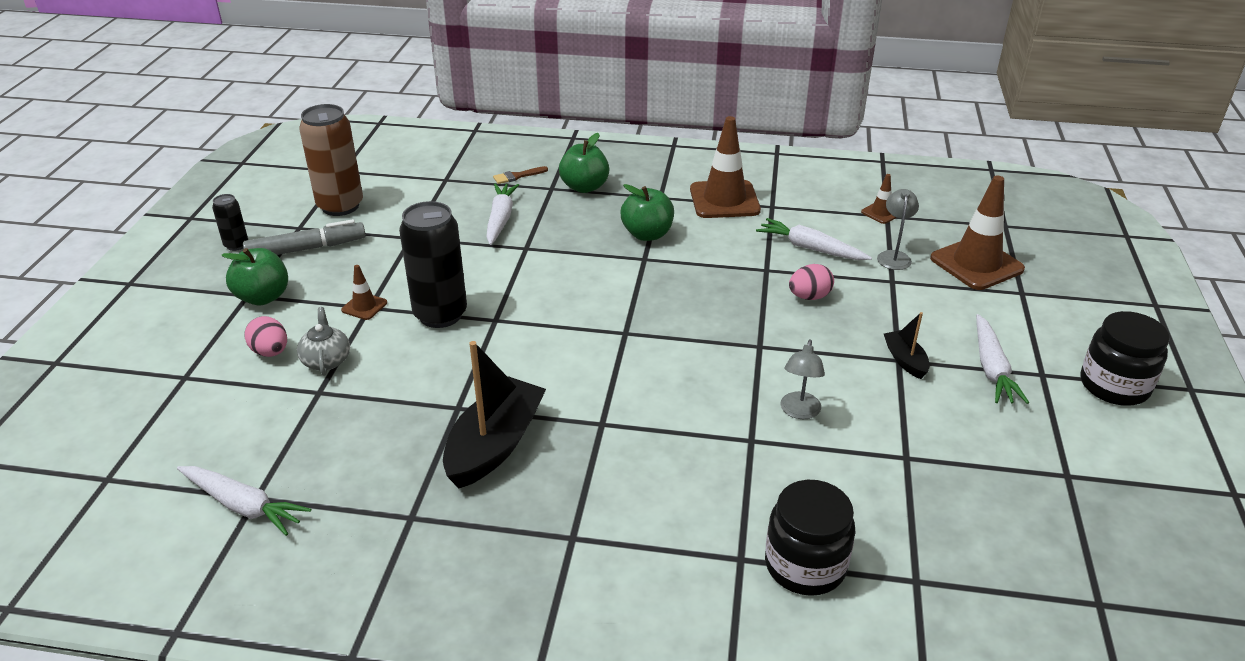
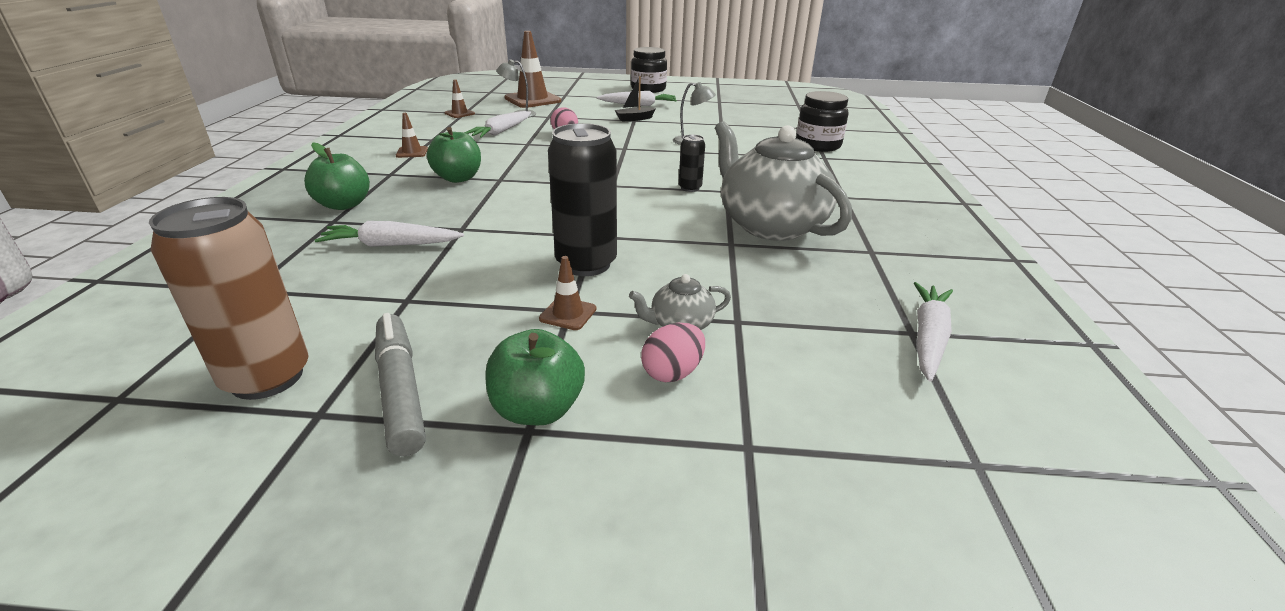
camera: 95 degrees left, 5 degrees down
black can [212,194,248,251] -> black can moved to [679,134,705,192]
black boat [443,341,546,488] -> grey teapot [715,121,852,241]
brown brush [493,166,548,184] -> none
brown traffic cone [690,116,761,218] -> brown traffic cone [396,113,428,158], size x0.48

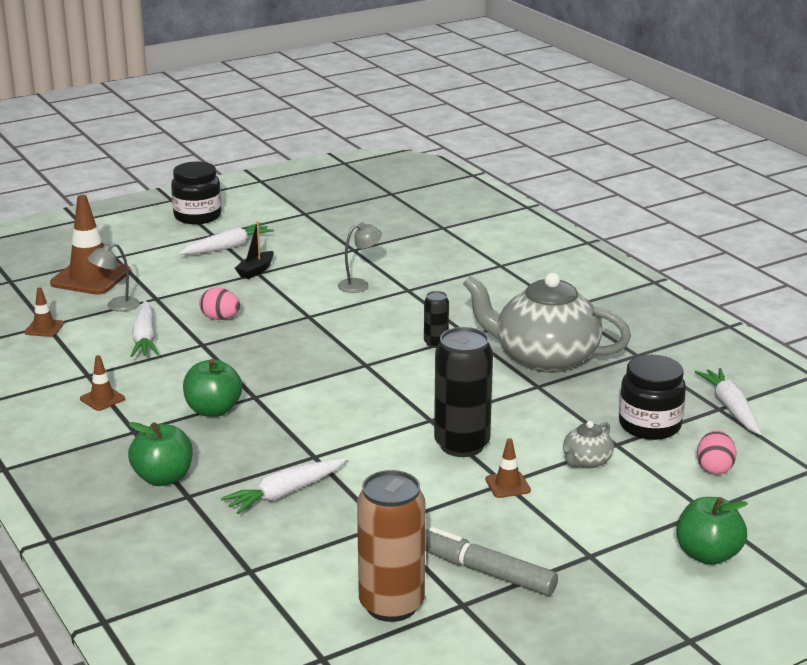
camera: 35 degrees left, 5 degrees down
green apple [485,329,585,425] -> green apple moved to [676,497,748,565]
pink egg [641,323,705,382] -> pink egg moved to [697,430,736,475]
black jar [796,91,848,152] -> black jar moved to [619,355,686,440]

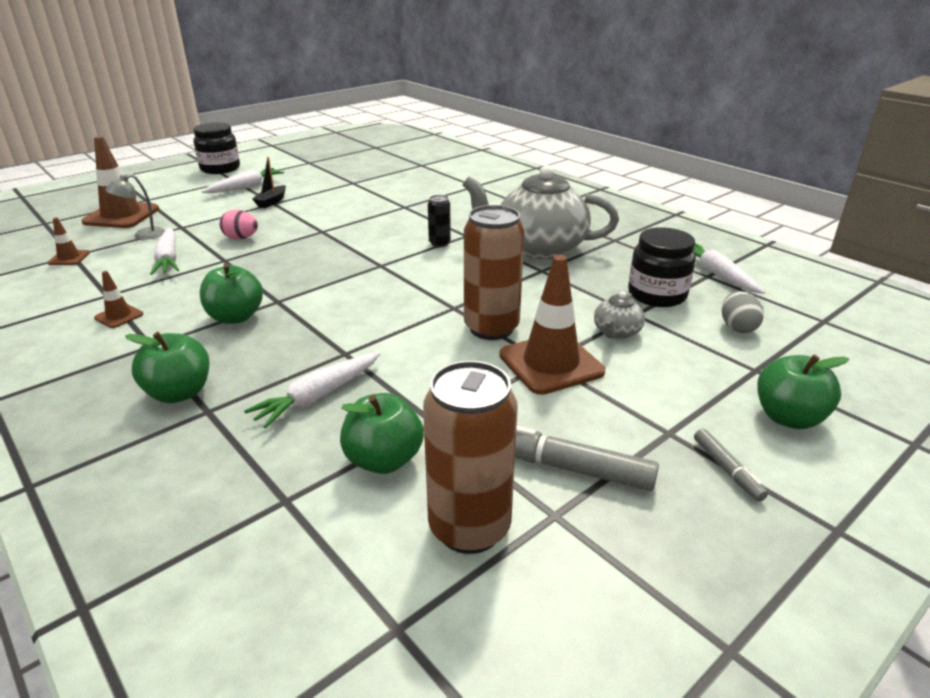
camera: 10 degrees left, 5 degrees up
grey lamp [338,222,382,293] -> none
black can [434,327,493,457] -> brown can [464,205,525,340]
brown traffic cone [485,438,531,498] -> brown traffic cone [499,255,605,395], size x2.10
pink egg [697,430,736,475] -> grey egg [722,291,764,334]
none -> green apple [340,393,424,474]
none -> grey marker [694,429,768,502]

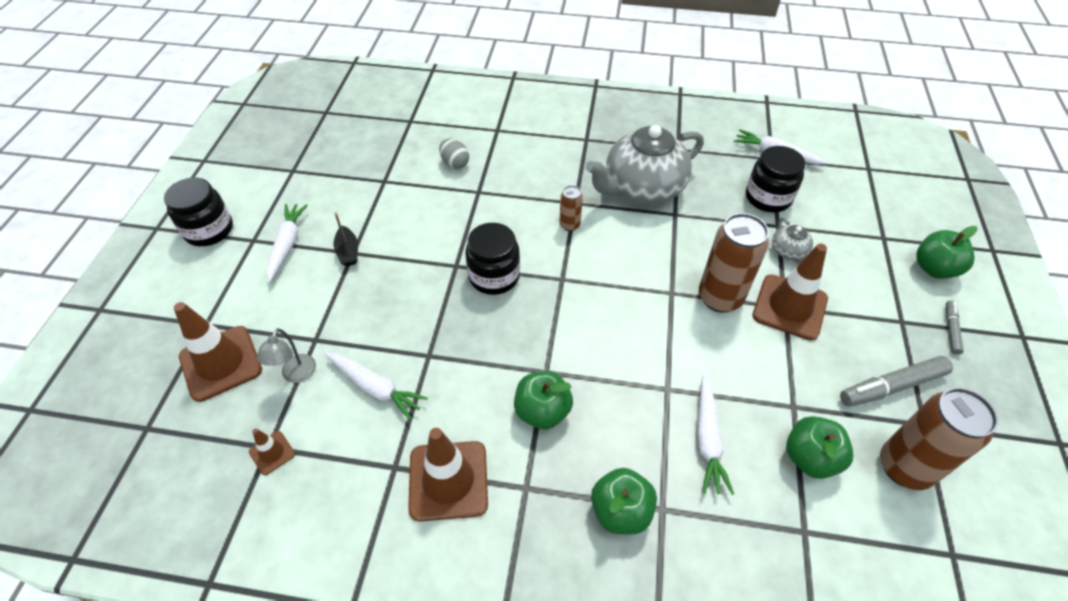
camera: 40 degrees left, 20 degrees up
brown traffic cone [94,271,143,328] -> brown traffic cone [408,428,488,521], size x2.10
pink egg [219,210,258,239] -> none
black can [428,195,451,247] -> brown can [559,185,583,231]
grey marker [694,429,768,502] -> grey marker turned 105 degrees counterclockwise [946,300,964,355]
grey egg [722,291,764,334] -> grey egg moved to [439,138,469,169]
none -> black jar [465,223,520,295]

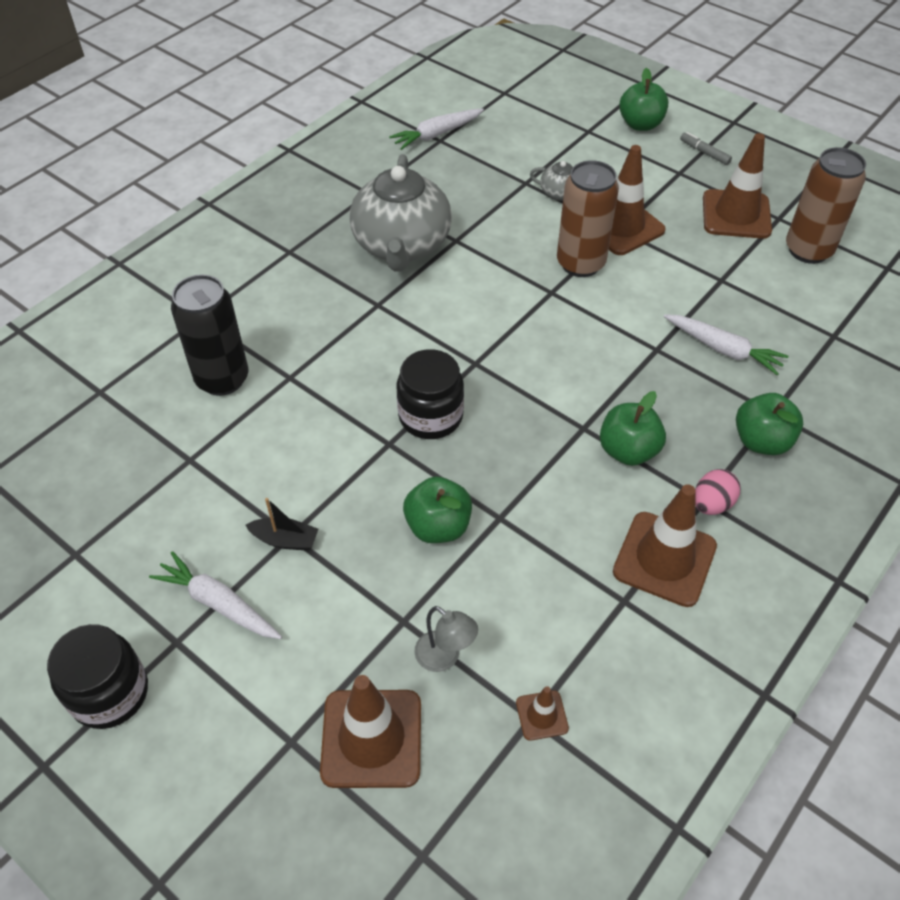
camera: 60 degrees left, 0 degrees up
white carrot [324,352,428,420] -> none
grey egg [439,138,469,169] -> black can [171,274,248,396]
brown can [559,185,583,231] -> none
black jar [746,146,806,212] -> none
green apple [786,416,853,479] -> green apple moved to [403,476,472,543]
grey marker [840,356,953,407] -> brown traffic cone [703,133,772,239]
none -> pink egg [695,469,741,515]

